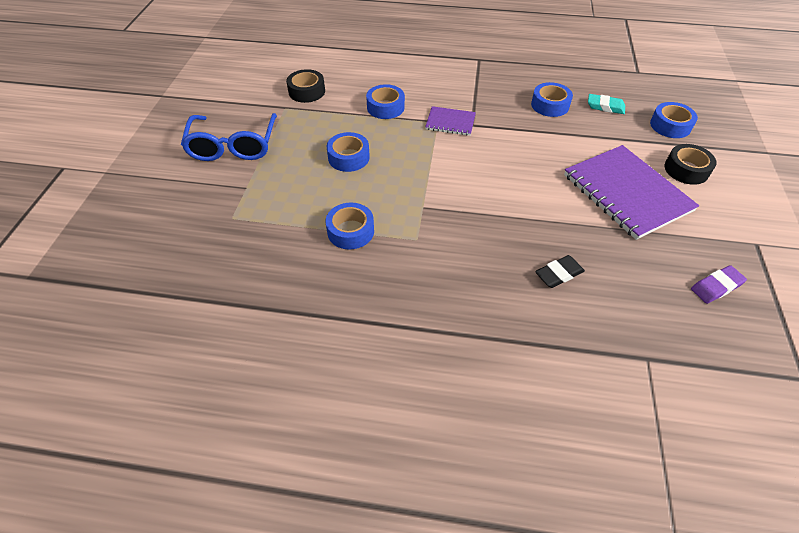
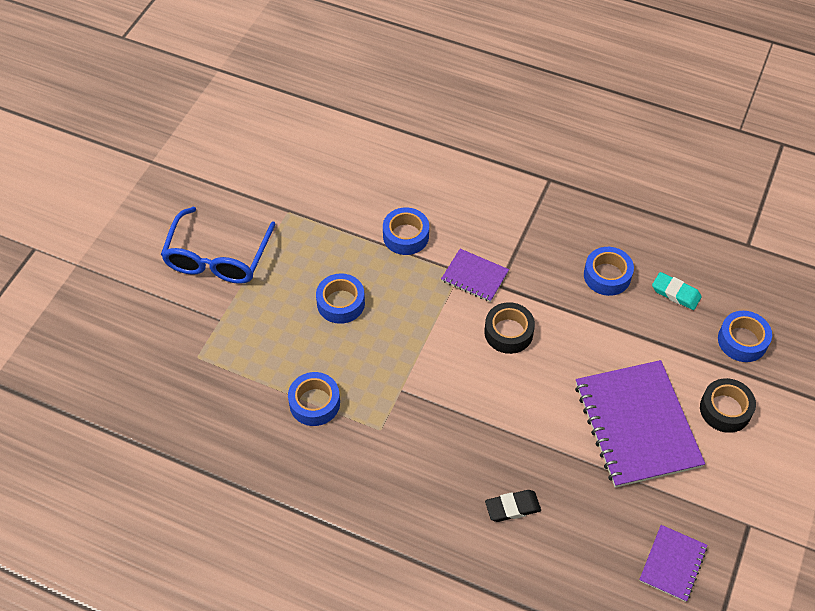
camera: 15 degrees right, 5 degrees up
black tape [286,69,325,103] -> black tape moved to [484,302,535,354]
purple eraser [691,265,747,304] -> purple notebook [639,525,707,602]

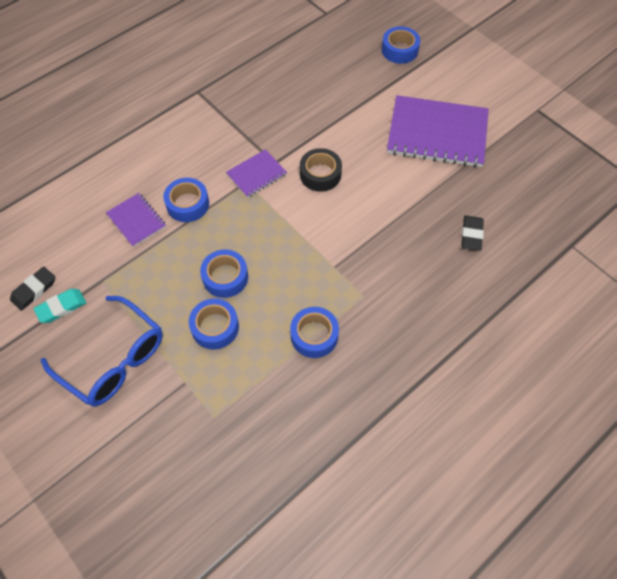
camera: 65 degrees left, 5 degrees up
blue tape [584,247,634,296] -> blue tape moved to [189,299,239,349]
purple notebook [639,525,707,602] -> purple notebook moved to [106,193,166,247]
turquoise eraser [652,272,702,310] -> turquoise eraser moved to [33,289,86,323]
black tape [700,378,756,433] -> none
none -> black eraser [10,267,55,311]

